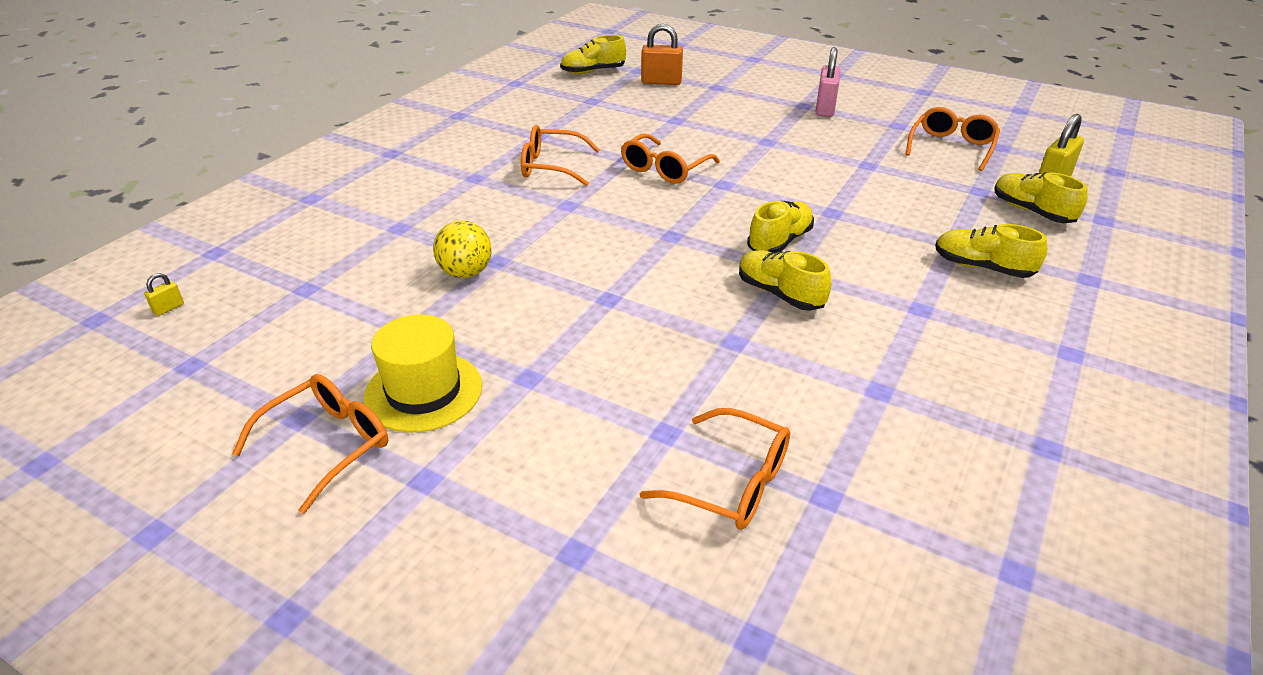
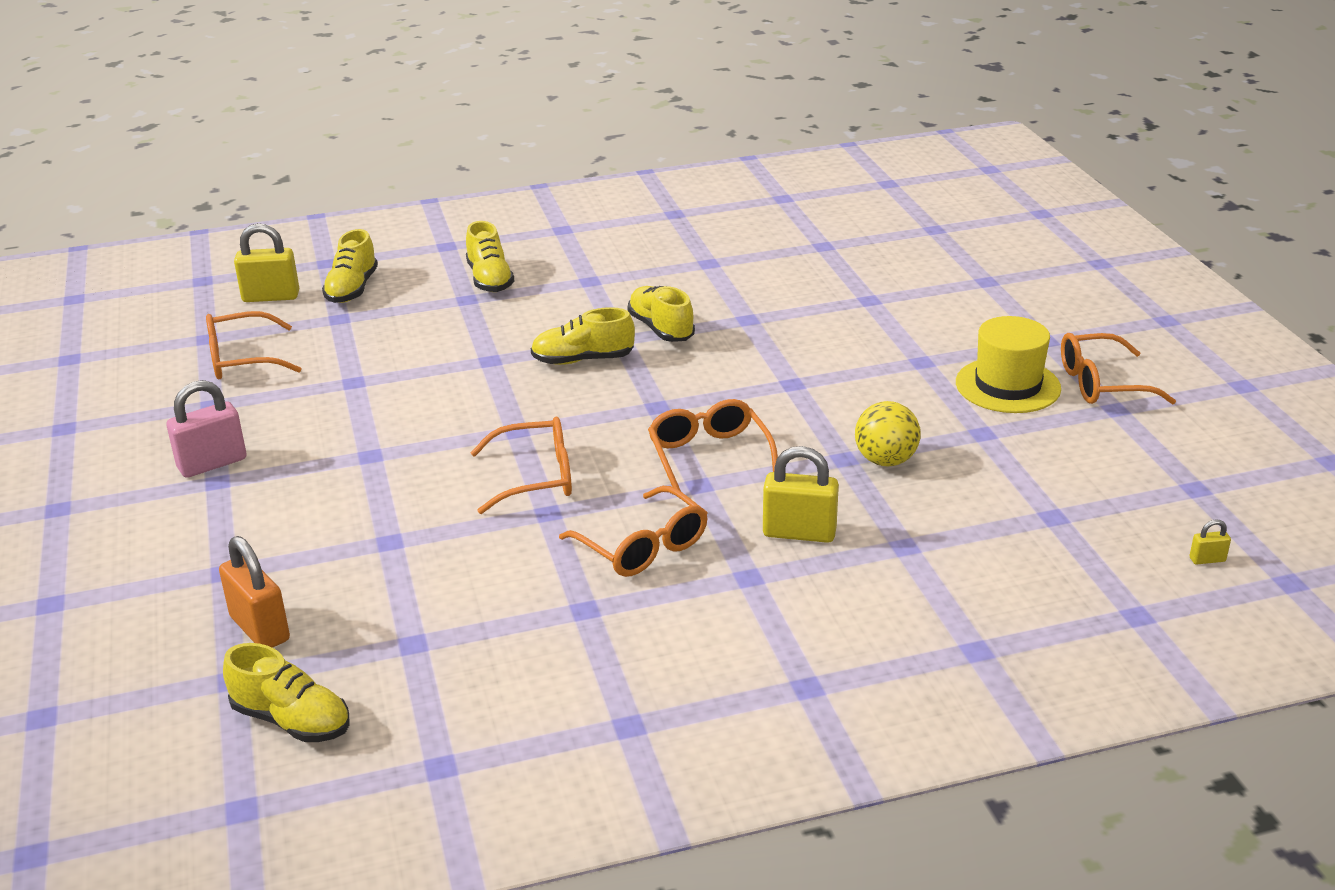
camera: 135 degrees left, 5 degrees down
orange glasses [640,408,790,530] -> orange glasses moved to [648,399,778,491]
yellow shoe [739,250,831,311] -> yellow shoe turned 150 degrees clockwise [628,286,695,342]
none -> yellow padlock [763,446,839,543]

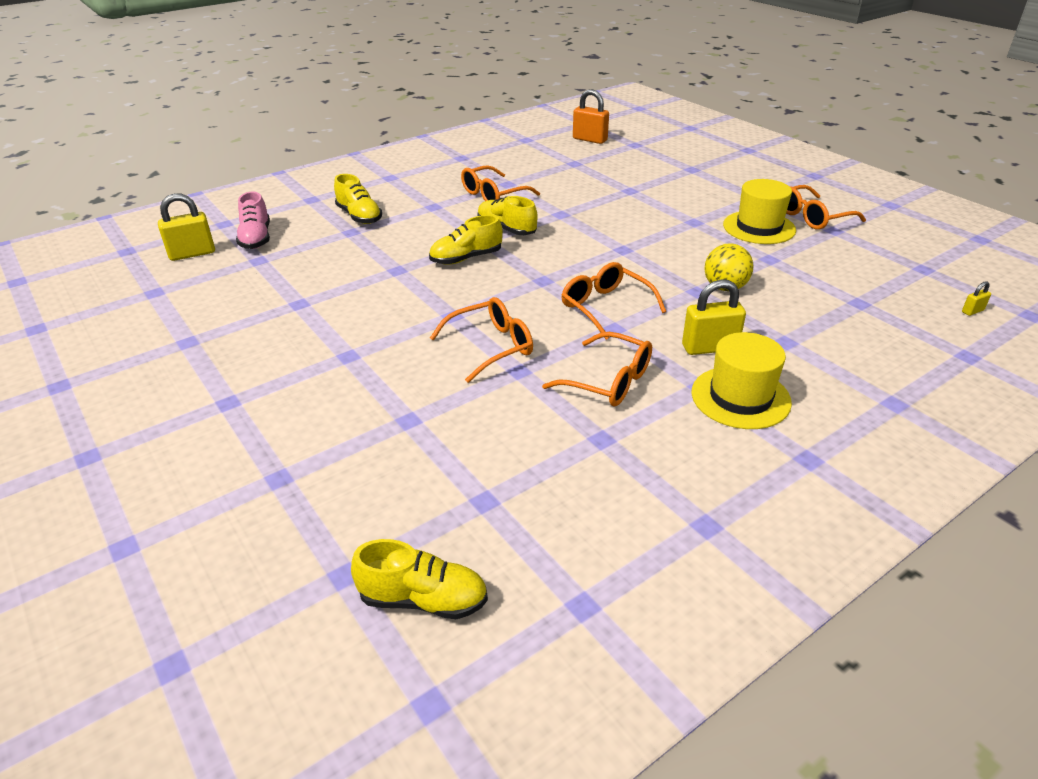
camera: 20 degrees left, 5 degrees up
pink padlock [167,380,247,478] -> none
orange glasses [206,311,301,379] -> orange glasses moved to [461,165,540,201]
orange padlock [219,536,290,648] -> orange padlock moved to [573,89,609,144]
yellow shoe [322,229,378,303] -> pink shoe [236,192,270,249]
none -> yellow hat [691,332,792,429]

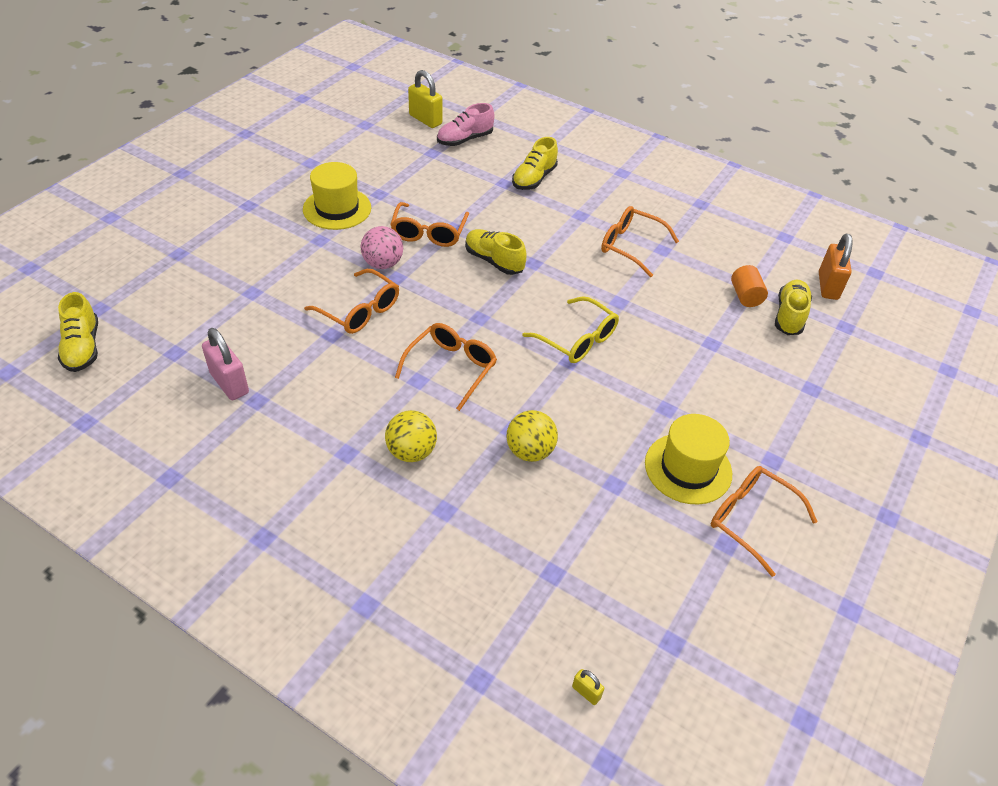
camera: 65 degrees right, 10 degrees up
yellow shoe [477,196,537,235] -> yellow shoe moved to [775,280,812,335]
orange glasses [542,332,652,407] -> orange glasses moved to [390,202,469,247]
yellow padlock [682,279,746,355] -> yellow ball [385,410,437,462]
yellow hat [691,332,792,429] -> yellow hat moved to [303,162,371,230]
none -> pink padlock [202,328,249,400]
none -> pink ball [360,226,403,269]
none -> yellow glasses [522,296,619,363]
none -> orange cylinder [731,265,768,307]

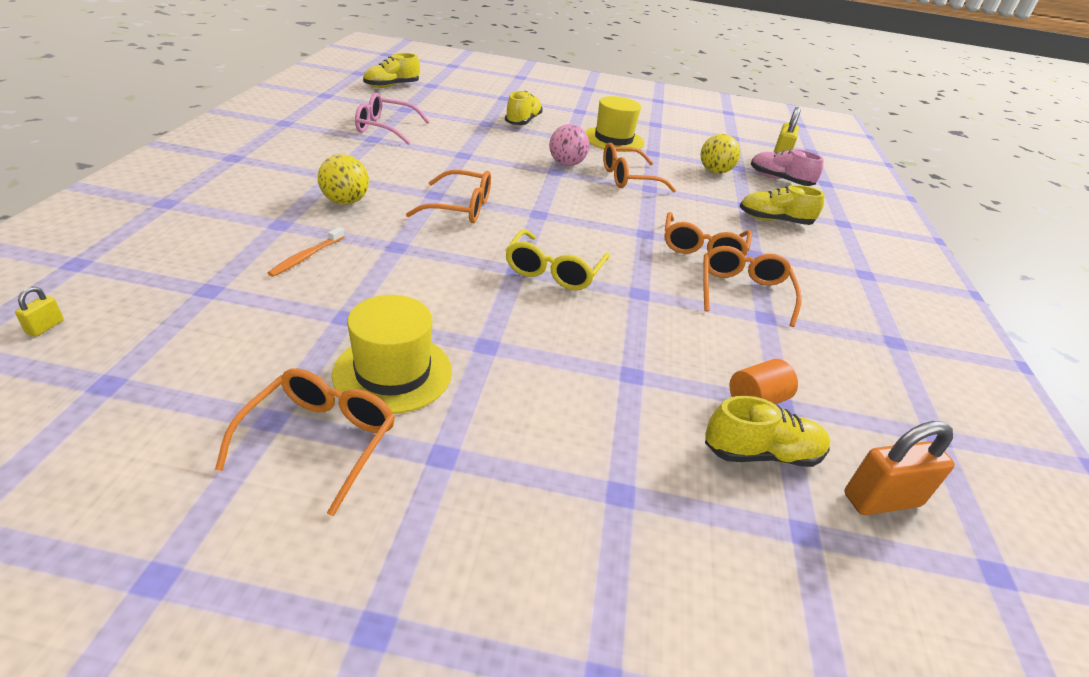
camera: 65 degrees right, 10 degrees down
pink padlock [202,328,249,400] -> pink glasses [355,93,430,145]
orange glasses [304,269,399,334] -> orange glasses moved to [665,212,752,256]
yellow shoe [465,229,527,275] -> yellow shoe moved to [505,91,543,125]
yellow ball [506,410,558,462] -> yellow ball moved to [701,134,740,174]
none -> orange toothbrush [268,227,345,277]

